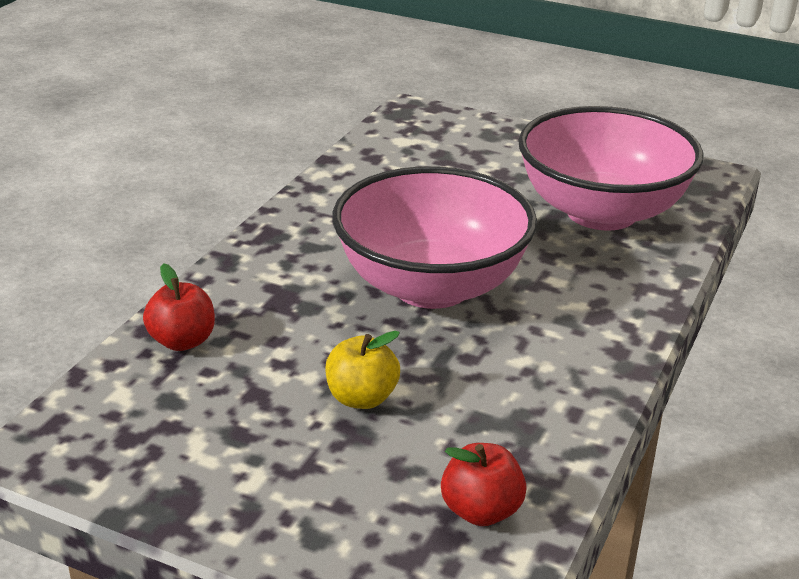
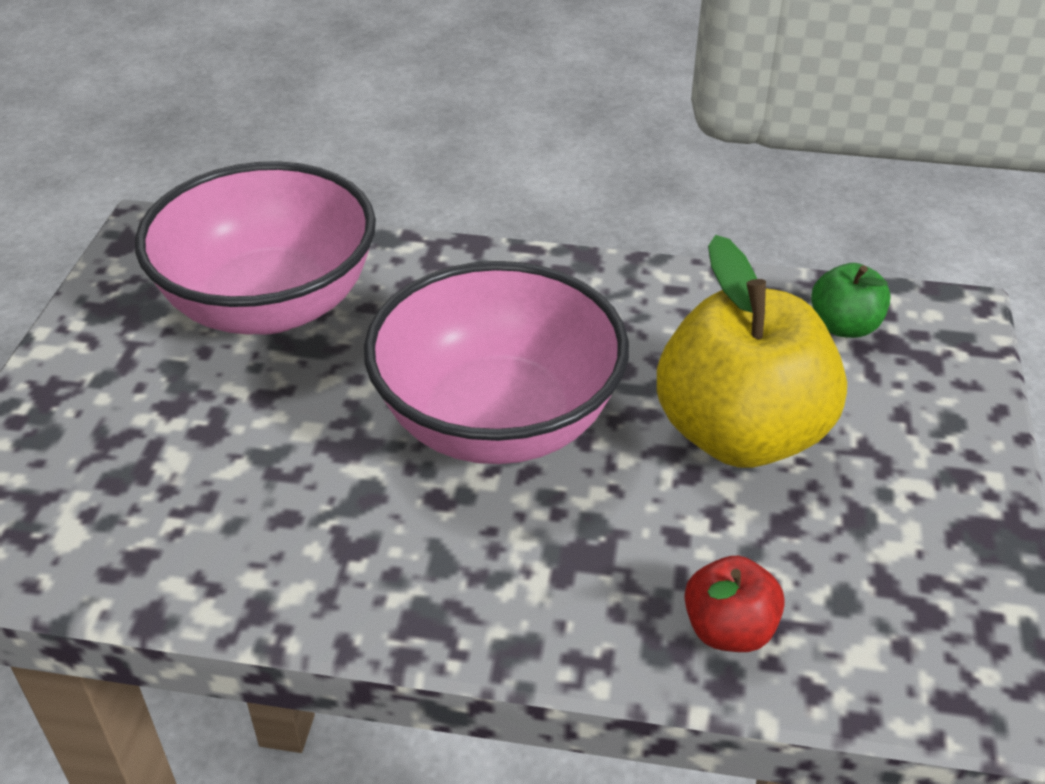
camera: 105 degrees left, 10 degrees up
yellow apple [325,331,400,409] -> yellow apple [657,235,847,468], size x2.14
red apple [441,443,527,526] -> green apple [811,263,891,338]

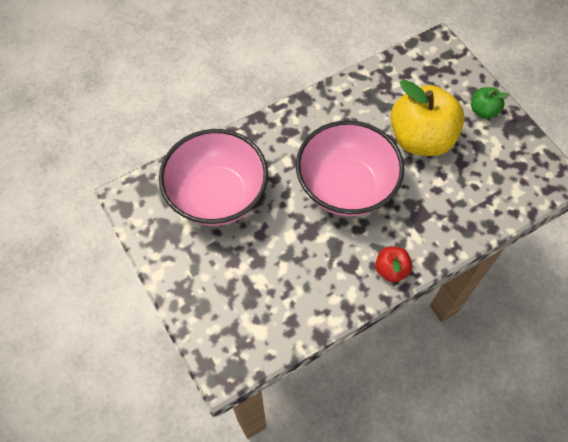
camera: 40 degrees left, 20 degrees up
red apple [684,556,785,652] -> red apple moved to [375,247,412,282]
green apple [811,263,891,338] -> green apple moved to [471,87,509,119]

